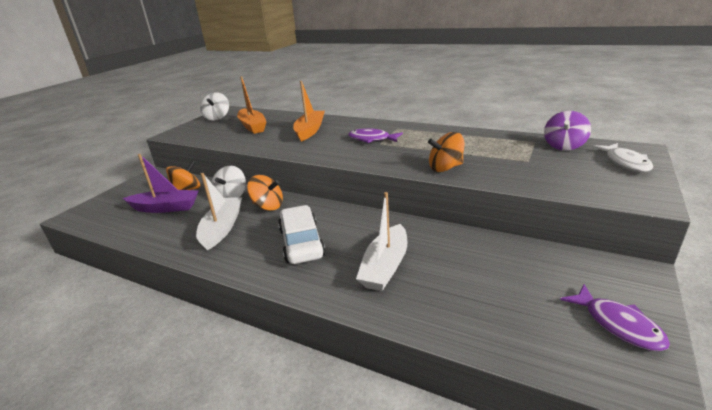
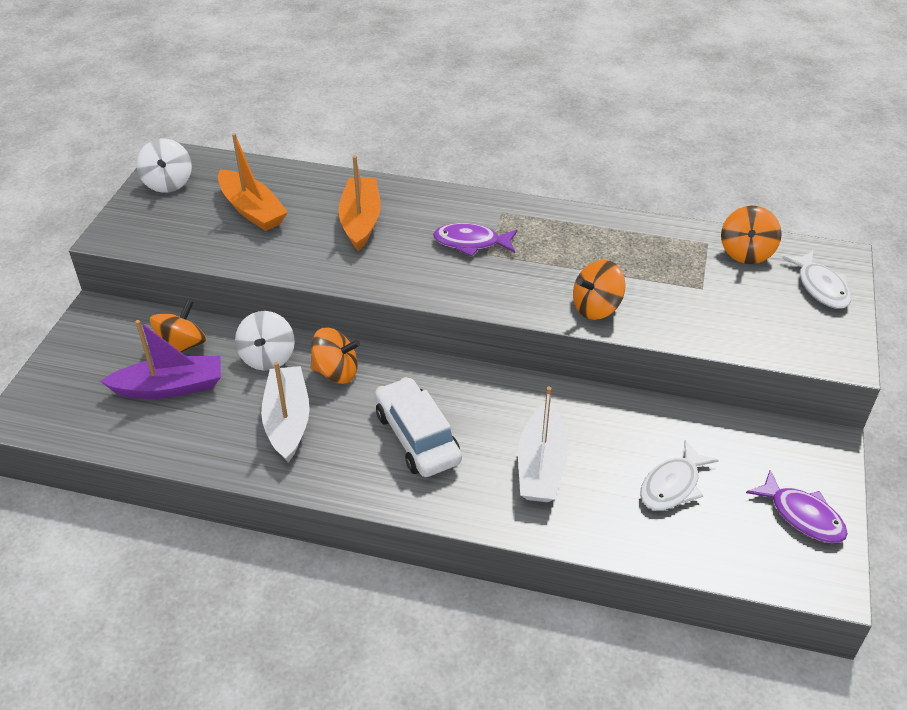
camera: 15 degrees left, 15 degrees up
purple spinning top [544,111,591,151] -> orange spinning top [721,206,782,264]
none -> white fish [640,440,719,510]

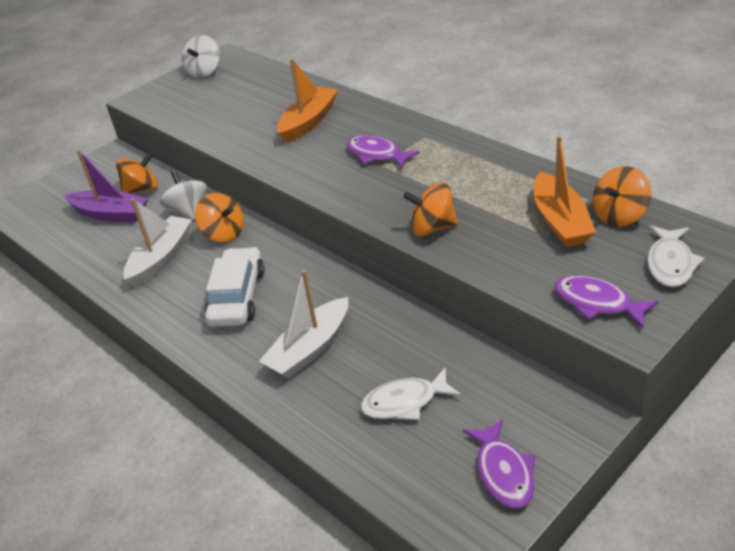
camera: 35 degrees right, 5 degrees down
orange boat [218,133,288,231] -> orange boat moved to [534,136,596,247]
white spinning top [235,311,295,371] -> white spinning top turned 120 degrees clockwise [160,171,207,220]
none -> purple fish [554,275,659,328]

